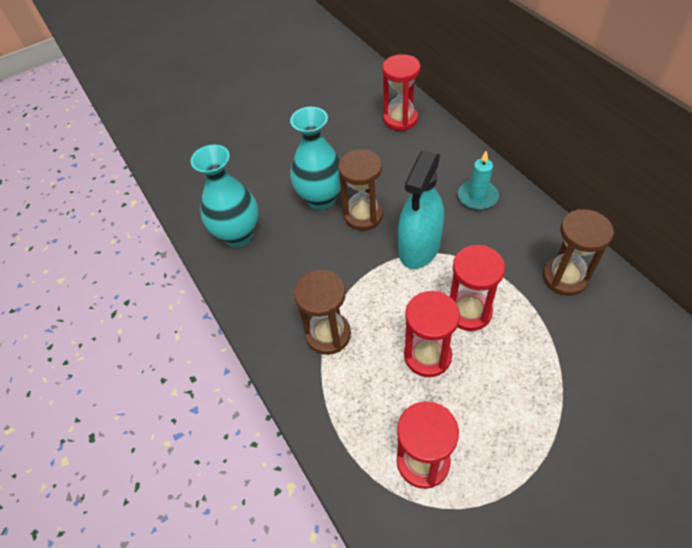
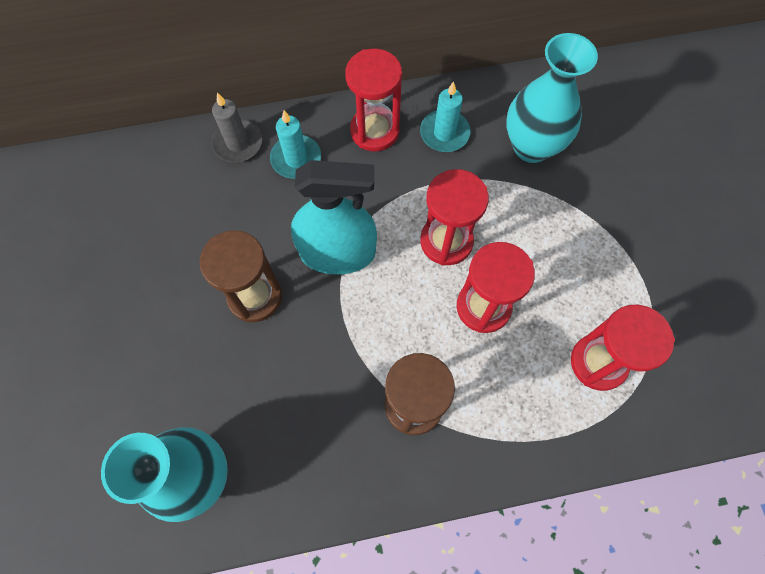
camera: 75 degrees left, 15 degrees up
turquoise vase [290,107,341,210] -> turquoise vase moved to [506,33,598,163]
red hourglass [382,54,420,131] -> red hourglass moved to [345,49,402,151]
turquoise spray bottle [398,150,444,269] -> turquoise spray bottle turned 45 degrees counterclockwise [291,160,377,275]
brown hourglass [543,209,614,296] -> turquoise candle [420,81,470,152]
none -> grey candle [211,93,262,163]

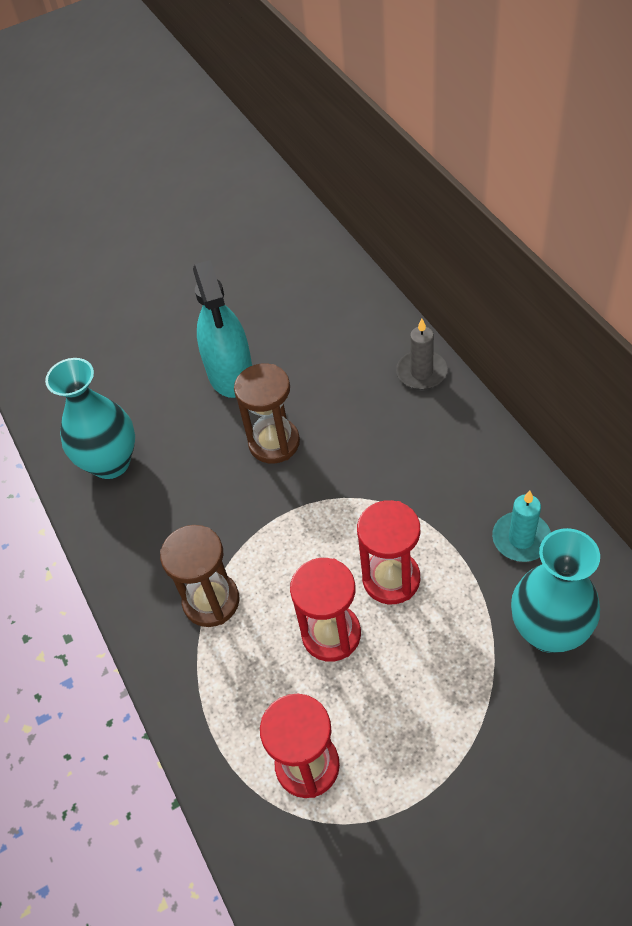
camera: 80 degrees right, 15 degrees down
turquoise candle [270,110,321,179] -> none
turquoise spray bottle [291,160,377,275] -> turquoise spray bottle moved to [193,260,252,398]
red hourglass [345,49,402,151] -> none

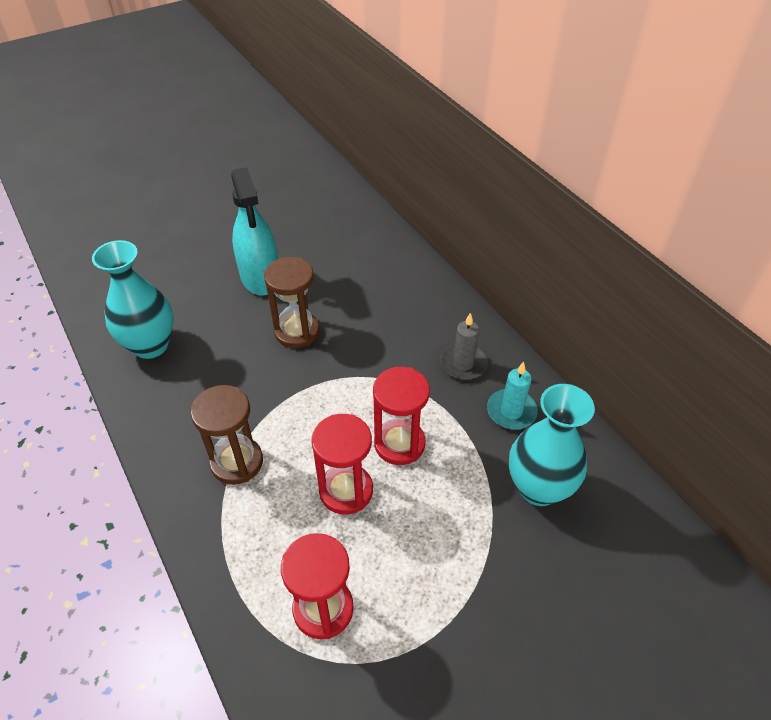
camera: 10 degrees left, 5 degrees down
grey candle [396,319,448,390] -> grey candle moved to [440,313,488,380]

